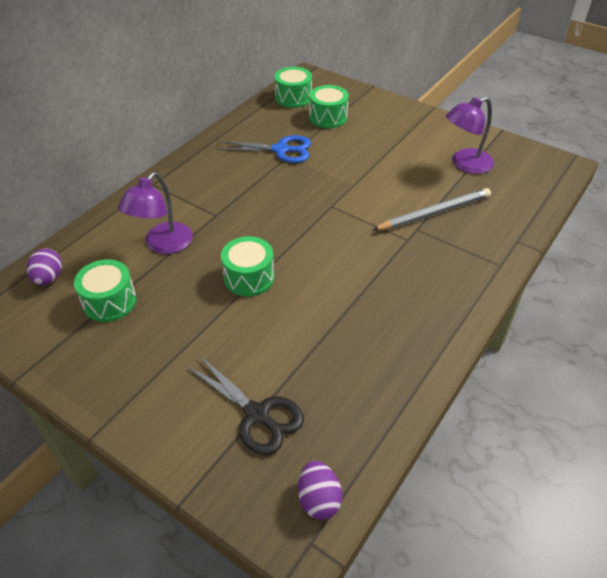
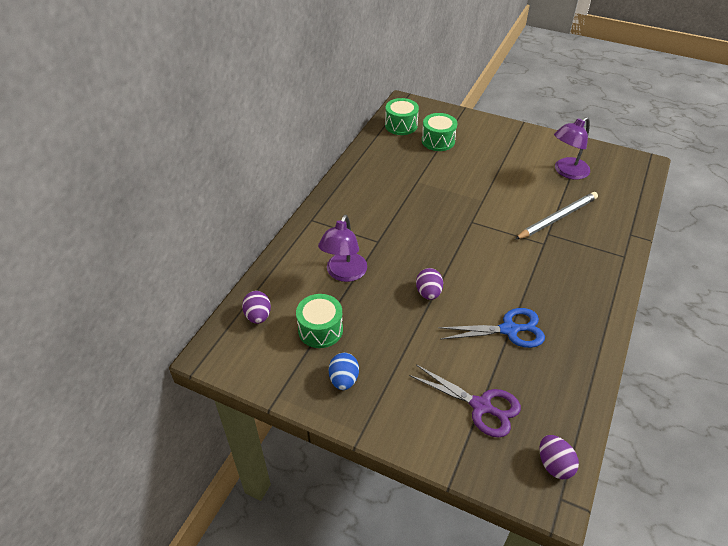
camera: 10 degrees left, 0 degrees up
black scissors [187,355,304,455] -> purple scissors [409,365,521,438]
blue scissors [216,135,311,163] -> blue scissors moved to [438,308,545,348]
green drum [221,236,274,296] -> purple egg [416,268,443,300]
none -> blue egg [329,353,359,390]

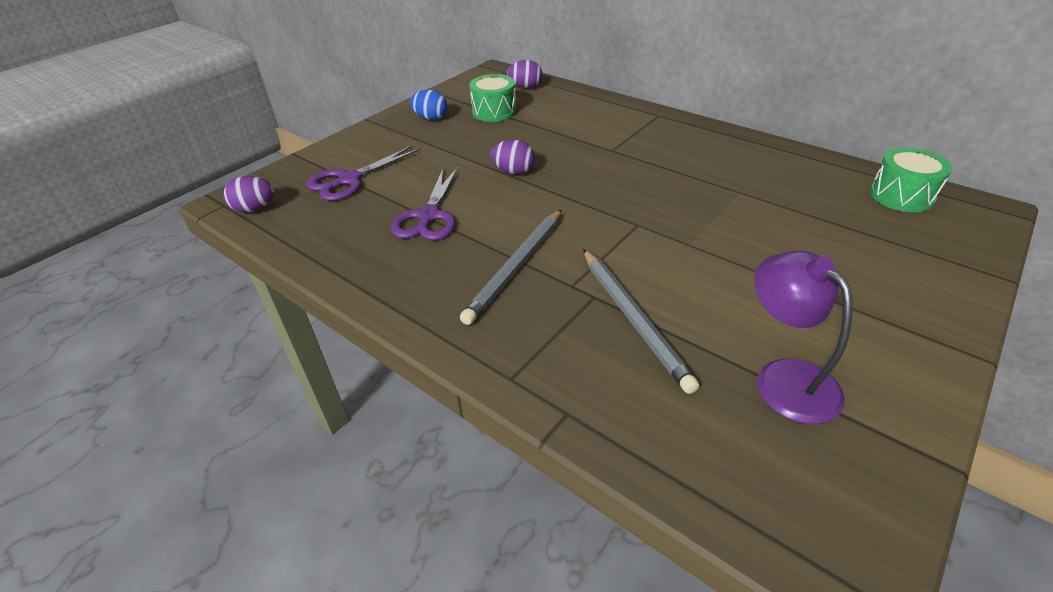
camera: 105 degrees right, 5 degrees down
purple lamp [318,215,367,282] -> none
green drum [422,113,457,151] -> none
blue scissors [438,308,545,348] -> purple scissors [391,167,458,241]
none -> grey pencil [460,209,562,325]

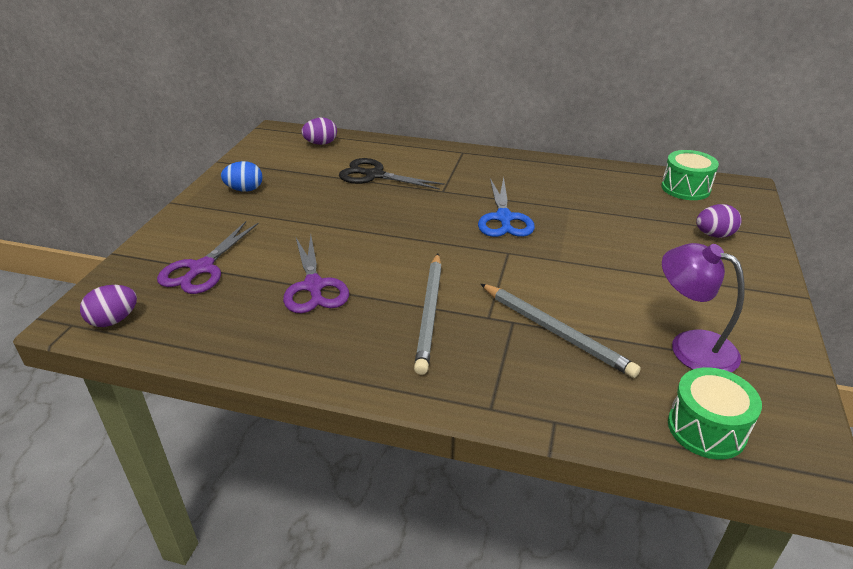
camera: 25 degrees left, 5 degrees down
green drum [469,74,516,122] -> green drum moved to [668,367,762,460]
purple egg [490,140,535,174] -> purple egg moved to [696,204,742,238]
none -> black scissors [339,158,445,190]
none -> blue scissors [478,177,535,237]

